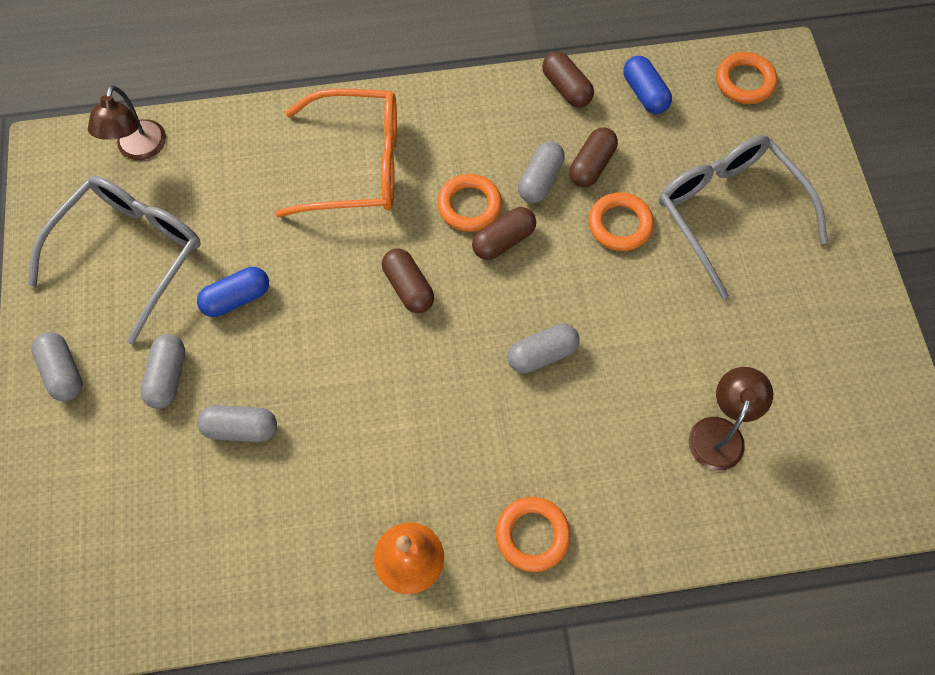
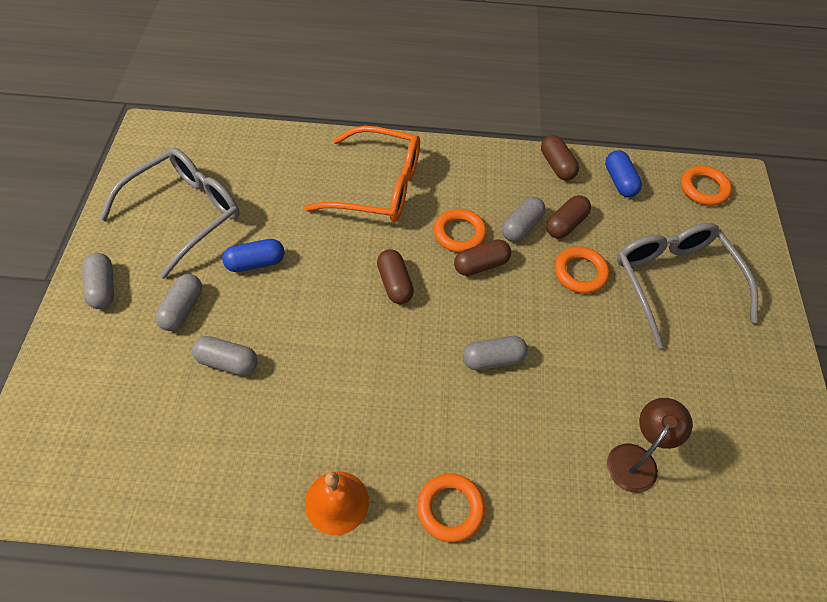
camera: 10 degrees right, 10 degrees down
brown lamp [88,85,166,160] -> none

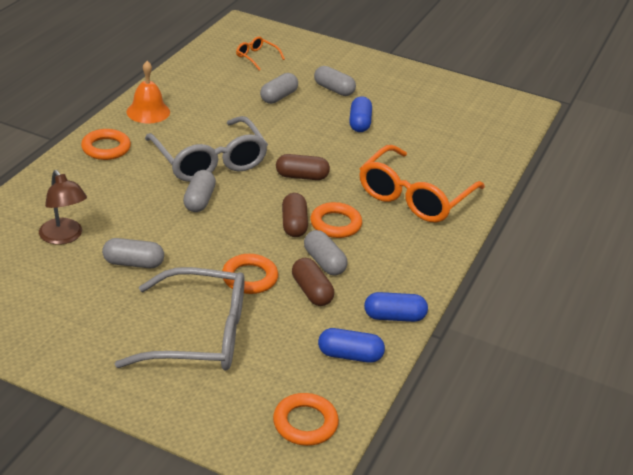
camera: 110 degrees right, 20 degrees down
grey capsule [82,253,114,309] -> grey capsule moved to [102,238,164,268]
grey glasses [99,148,239,279] -> grey glasses moved to [145,116,268,182]
brown capsule [541,135,579,180] -> blue capsule [364,292,428,322]
none -> orange glasses [236,36,285,70]

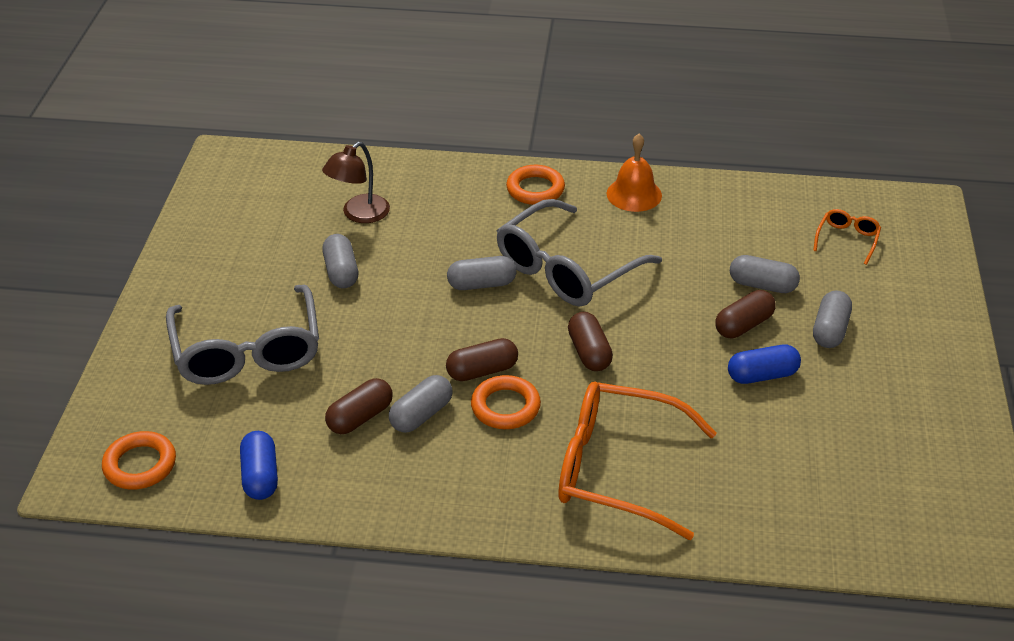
camera: 75 degrees right, 5 degrees up
orange ring [222,254,278,294] -> none
blue capsule [364,292,428,322] -> none
none -> brown capsule [715,290,776,338]

